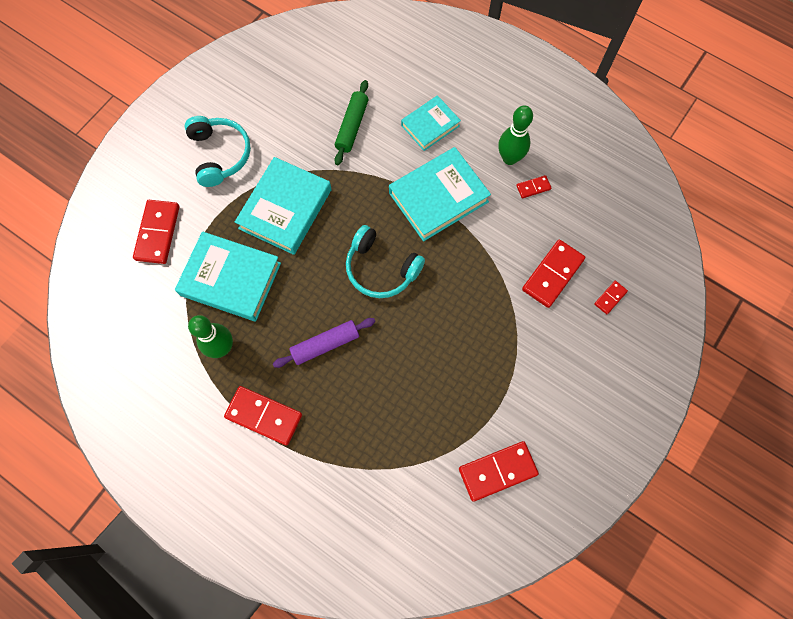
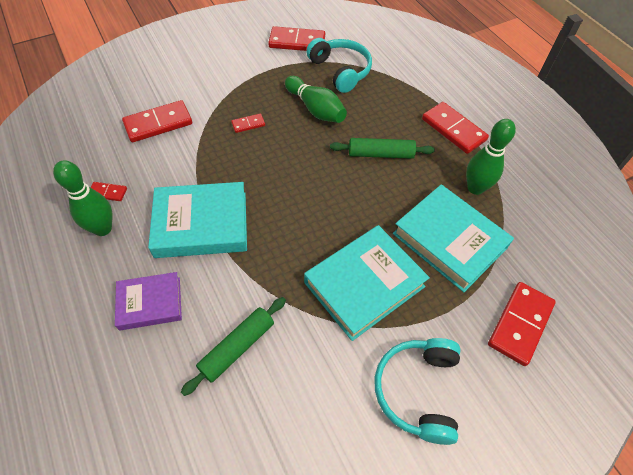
camera: 155 degrees left, 15 degrees down
purple rolling pin [273,318,375,368] -> green rolling pin [330,138,435,159]
turquoise headphones [346,225,425,298] -> turquoise headphones moved to [306,38,372,93]
turquoise book [401,95,461,151] -> purple book [115,272,182,331]
red domino [594,281,628,314] -> red domino moved to [231,114,265,133]
none -> green bowling pin [285,76,347,123]

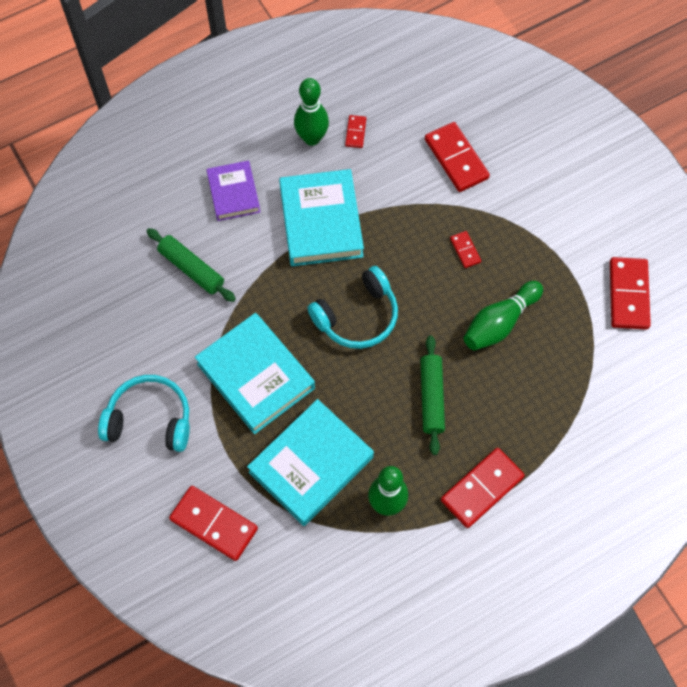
camera: 90 degrees right, 10 degrees up
turquoise headphones [306,38,372,93] -> turquoise headphones moved to [307,266,398,349]

